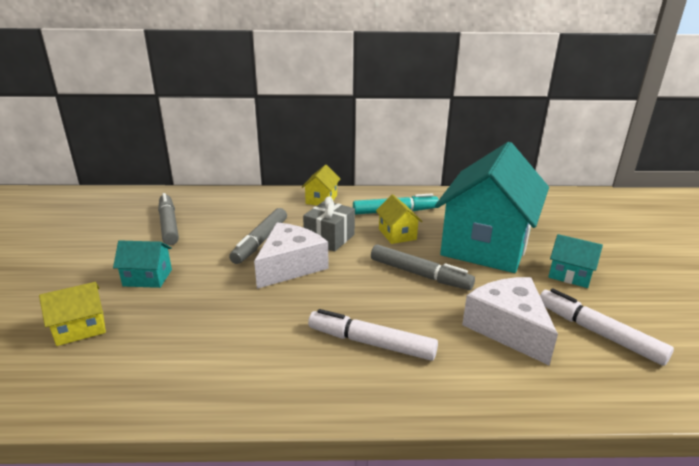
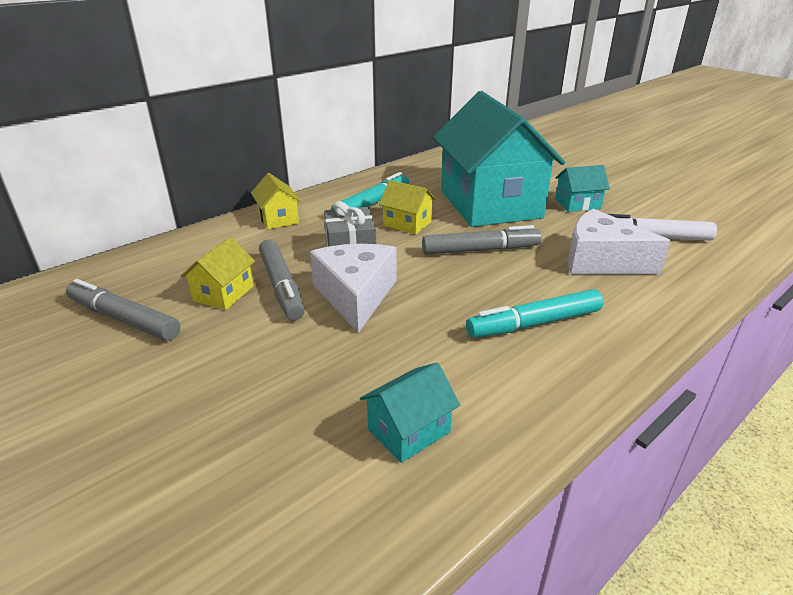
camera: 40 degrees left, 5 degrees up
yellow house [39,282,106,346] -> yellow house moved to [181,237,255,310]
turquoise house [113,240,172,288] -> turquoise house moved to [360,363,460,463]
white marker [308,309,438,361] -> turquoise marker [466,289,603,338]

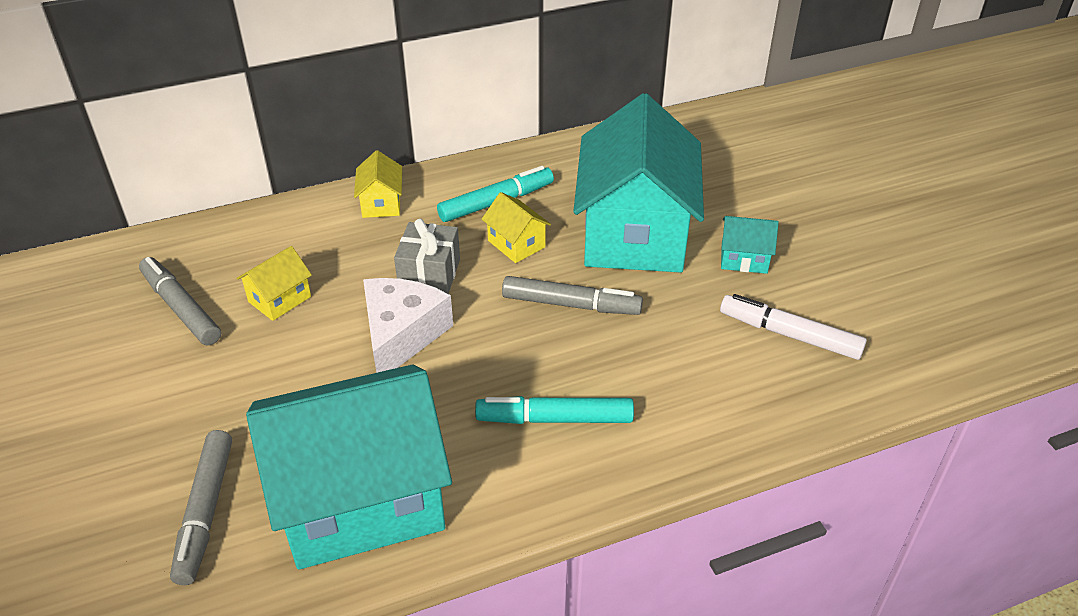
camera: 20 degrees right, 10 degrees up
grey marker [259,240,305,320] -> grey marker moved to [170,430,232,585]
turquoise house [360,363,460,463] -> turquoise house [246,365,452,570], size x2.50
white cheese [568,209,671,275] -> none

